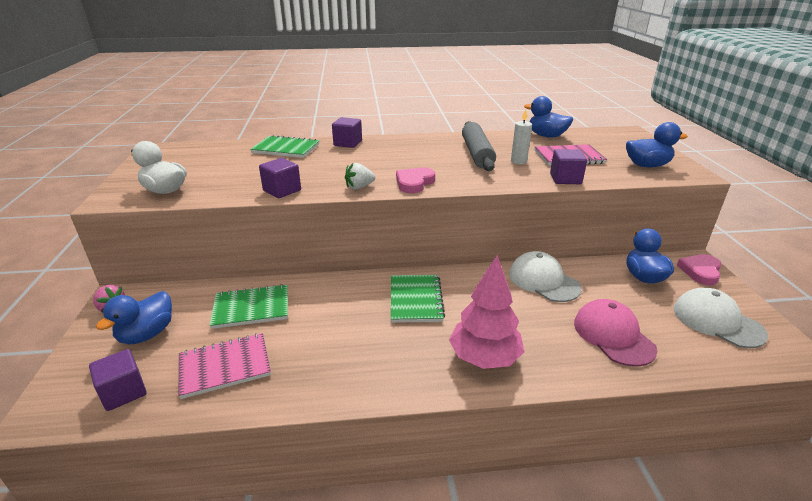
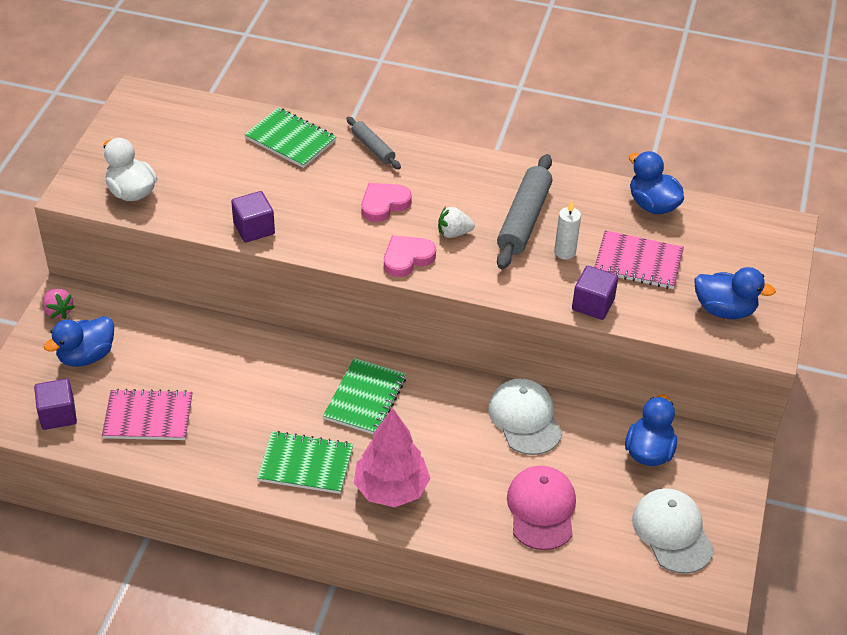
camera: 20 degrees right, 15 degrees up
green notebook [209,284,288,329] -> green notebook moved to [257,431,353,494]
purple cube [332,117,362,148] -> grey rolling pin [346,117,401,169]
white strawberry [345,163,375,190] -> white strawberry moved to [438,206,475,238]
pink heart [677,254,722,285] -> pink heart moved to [361,183,412,222]

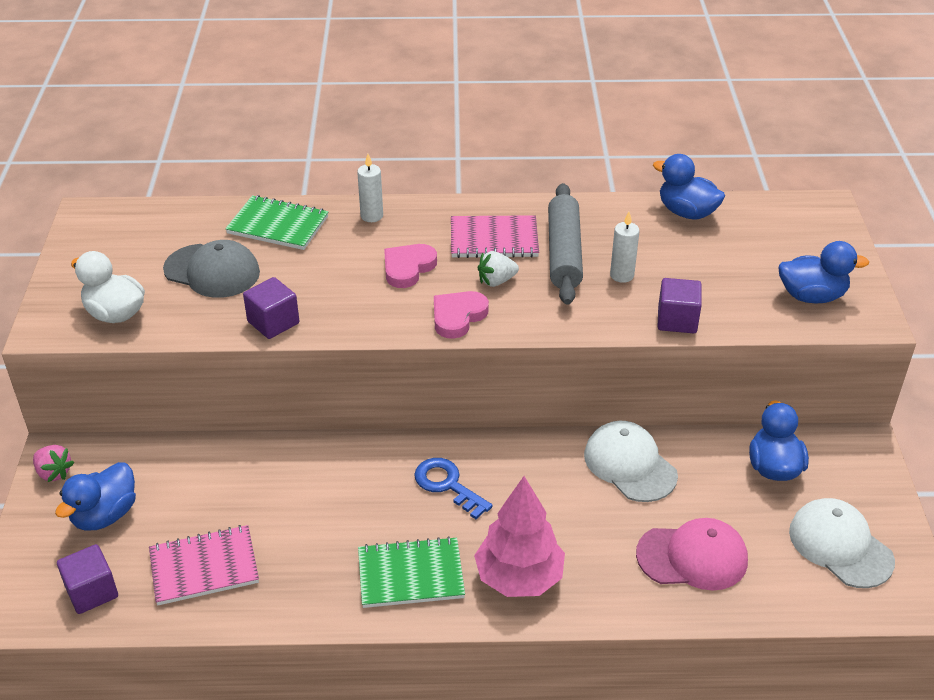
camera: 15 degrees left, 5 degrees down
green notebook [323,358,406,434] -> blue key [414,458,493,519]
grey rolling pin [346,117,401,169] -> white candle [357,154,383,222]
pink cap [507,466,576,550] -> pink cap turned 105 degrees clockwise [636,518,748,590]
pink notebook [594,230,684,289] -> pink notebook moved to [451,215,539,258]
none -> grey cap [163,240,260,298]

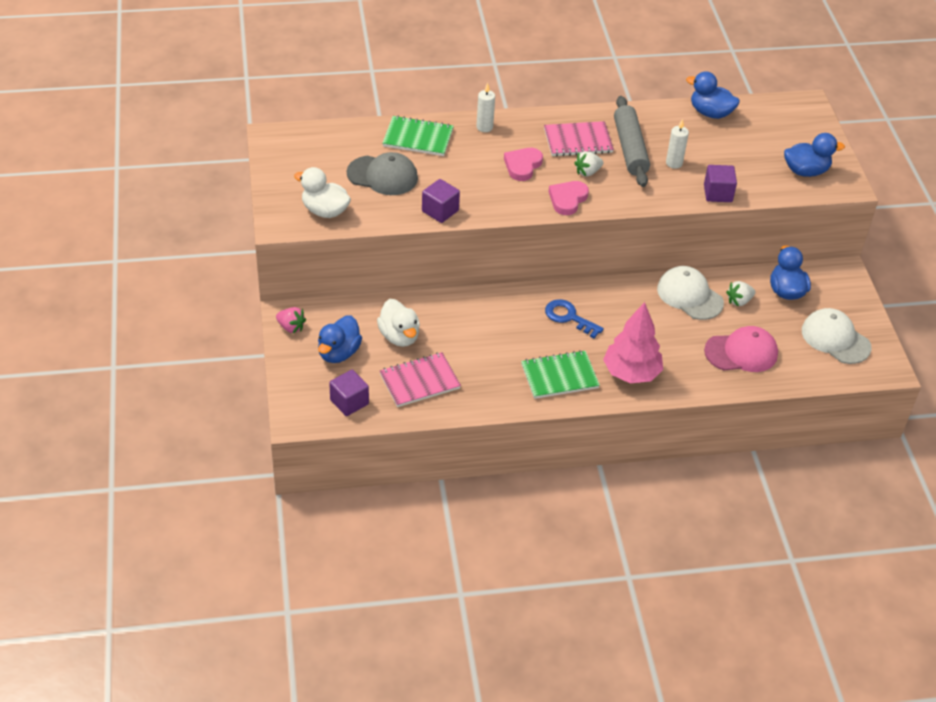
camera: 10 degrees left, 5 degrees up
none -> white duck [377,299,420,347]
none -> white strawberry [726,281,755,307]

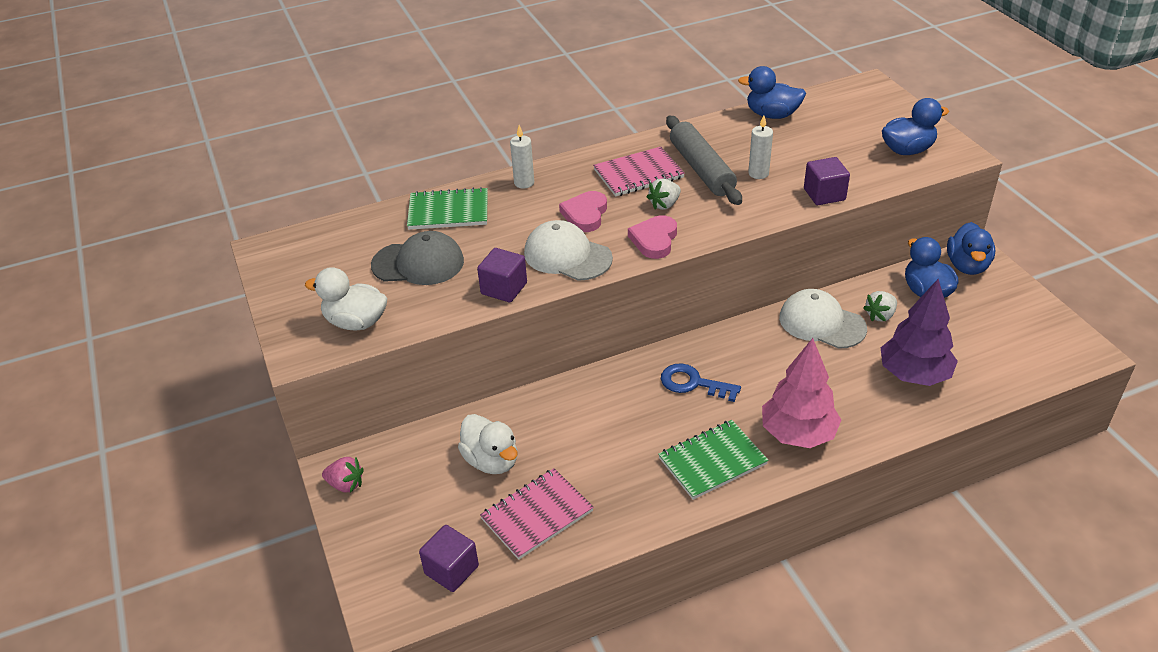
camera: 10 degrees left, 5 degrees down
blue duck [318,315,362,363] -> blue duck moved to [947,222,995,275]
pink cap [704,326,778,372] -> purple tree [881,279,958,386]
white cap [802,308,872,364] -> white cap moved to [524,220,613,281]

